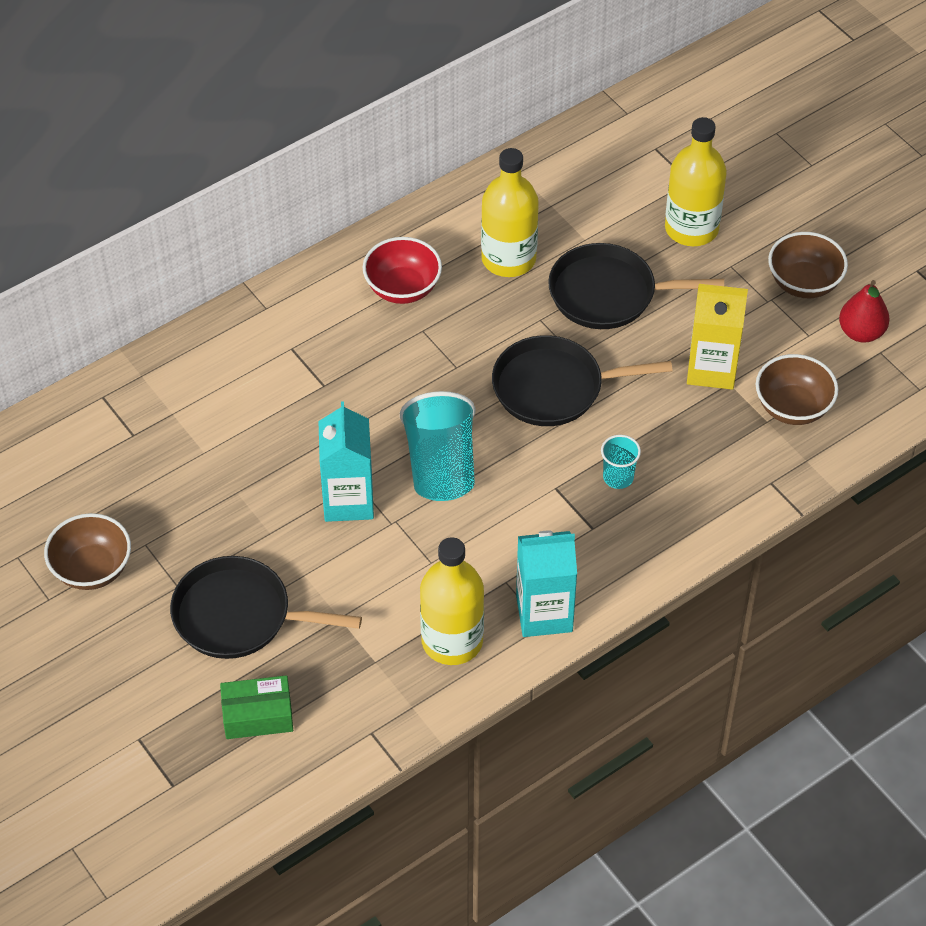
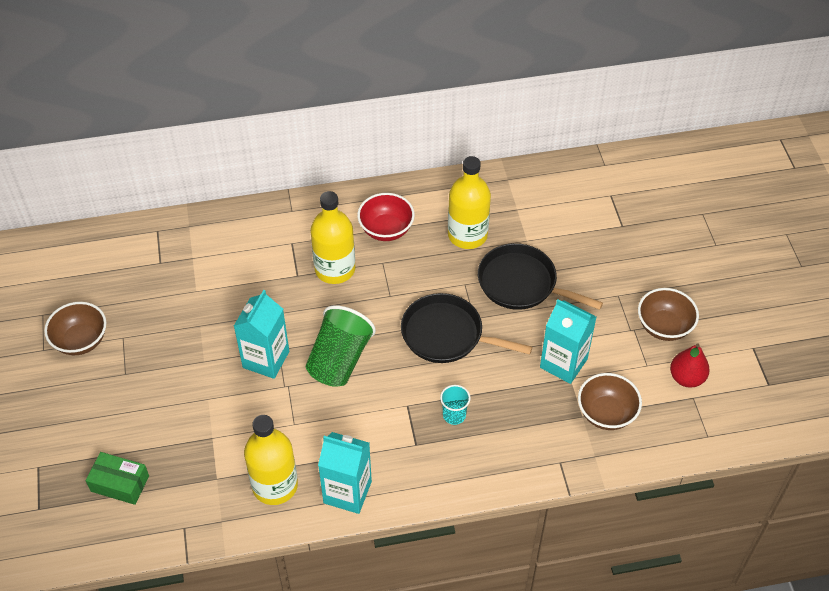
camera: 25 degrees right, 0 degrees up
black pan [170,556,362,659] -> none
turquoise cup [400,391,475,501] -> green cup [305,305,376,387]
yellow bottle [665,117,727,246] -> yellow bottle moved to [310,191,355,284]
yellow carton [687,284,748,390] -> turquoise carton [540,299,596,384]

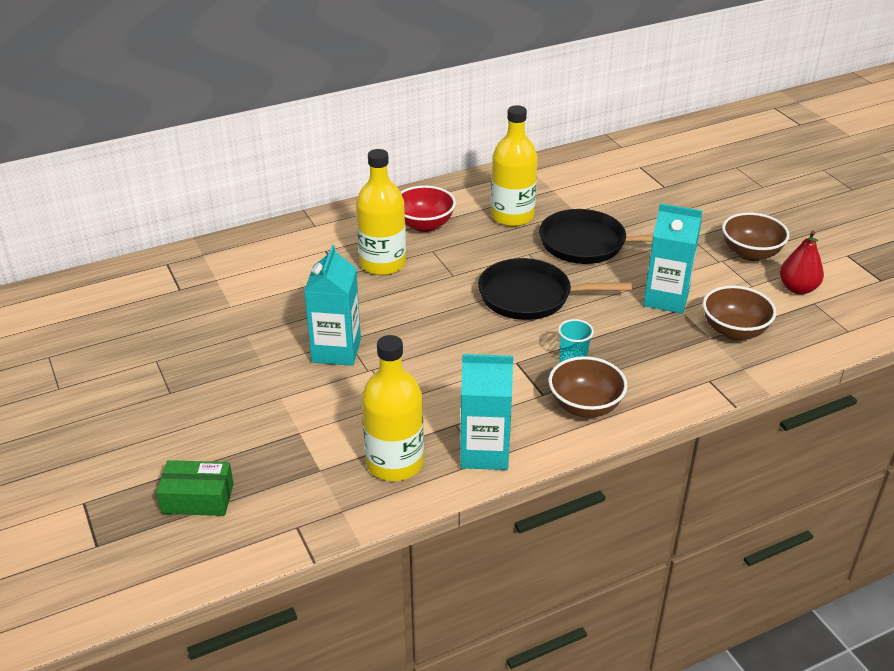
camera: 15 degrees left, 15 degrees down
brown bowl [44,302,106,355] -> brown bowl moved to [549,356,627,418]
green cup [305,305,376,387] -> none

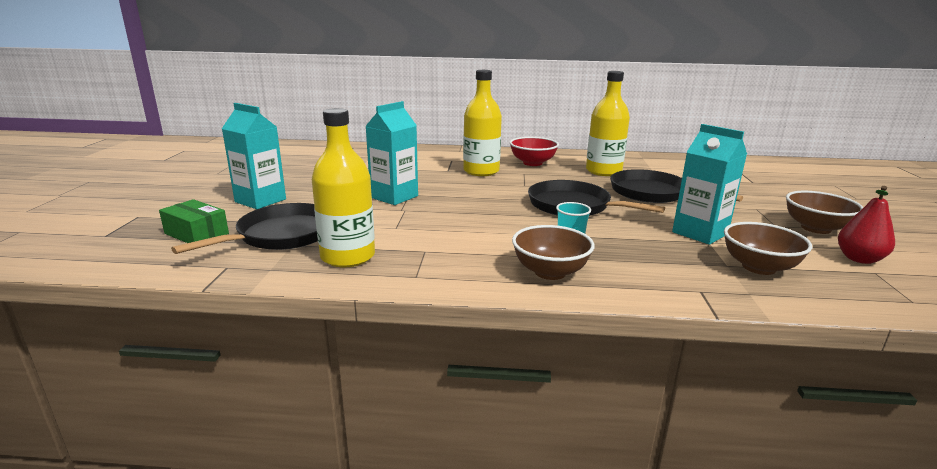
camera: 30 degrees right, 15 degrees down
turquoise carton [460,354,513,470] -> turquoise carton moved to [222,103,286,209]
none -> black pan [171,203,318,254]

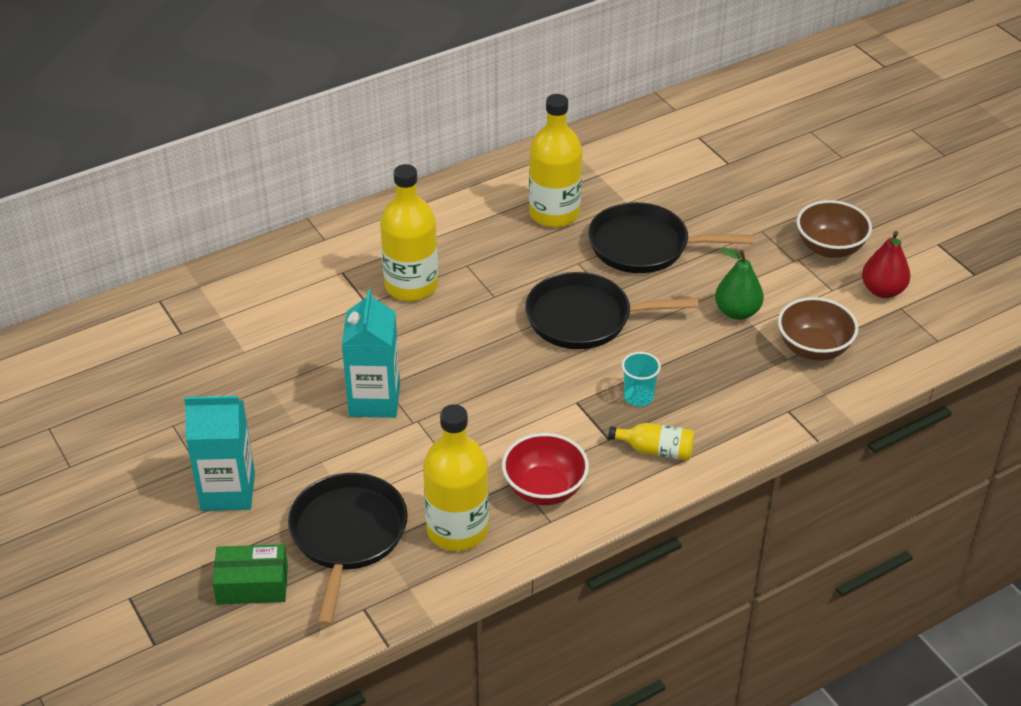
camera: 35 degrees left, 20 degrees up
red bowl [510,137,559,166] -> red bowl moved to [502,433,589,505]
brown bowl [512,225,595,280] -> yellow bottle [608,423,695,461]
turquoise carton [672,124,747,245] -> green pear [715,247,764,320]

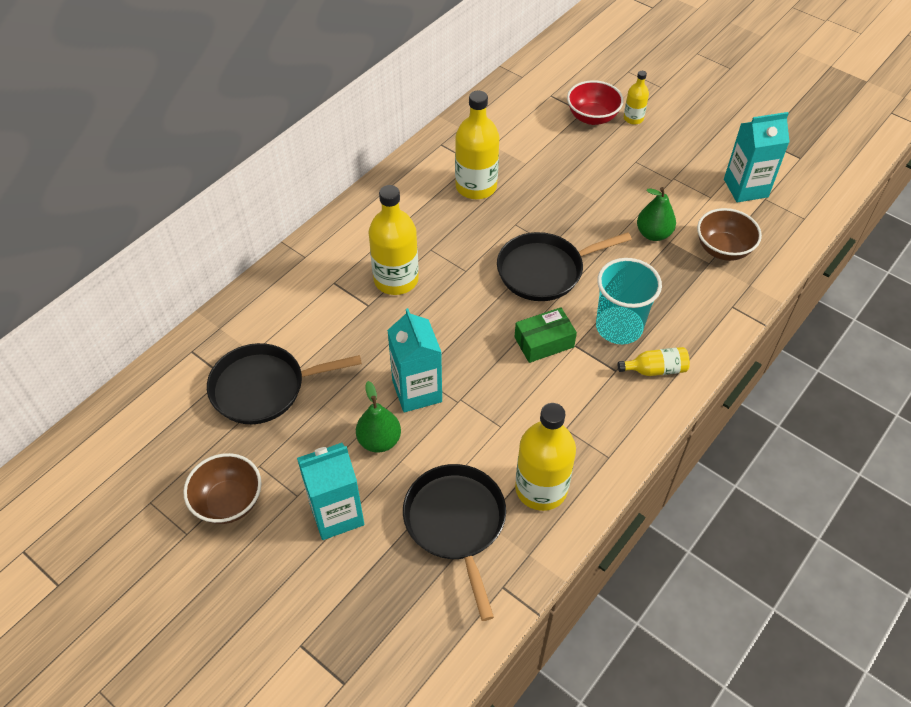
camera: 20 degrees left, 10 degrees up
green box [212,544,288,604] -> green box moved to [515,307,577,363]
red bowl [502,433,589,505] -> red bowl moved to [567,80,624,125]
black pan [588,202,754,273] -> black pan moved to [207,343,362,424]
turquoise cup [622,352,661,406] -> turquoise cup [596,258,662,344], size x1.94
brown bowl [797,200,872,258] -> brown bowl moved to [183,453,261,524]
red pear [862,231,911,298] -> turquoise carton [724,112,790,202]
none -> green pear [356,381,401,453]
none -> yellow bottle [624,71,649,124]

